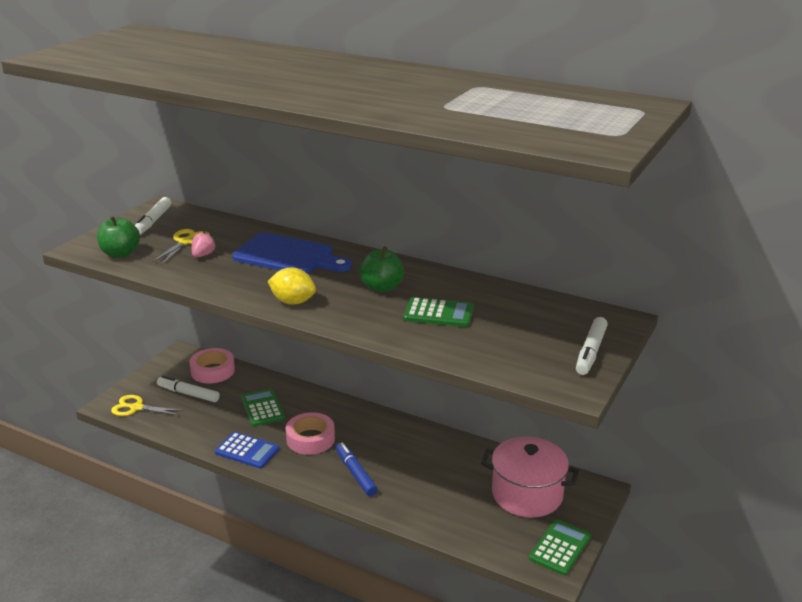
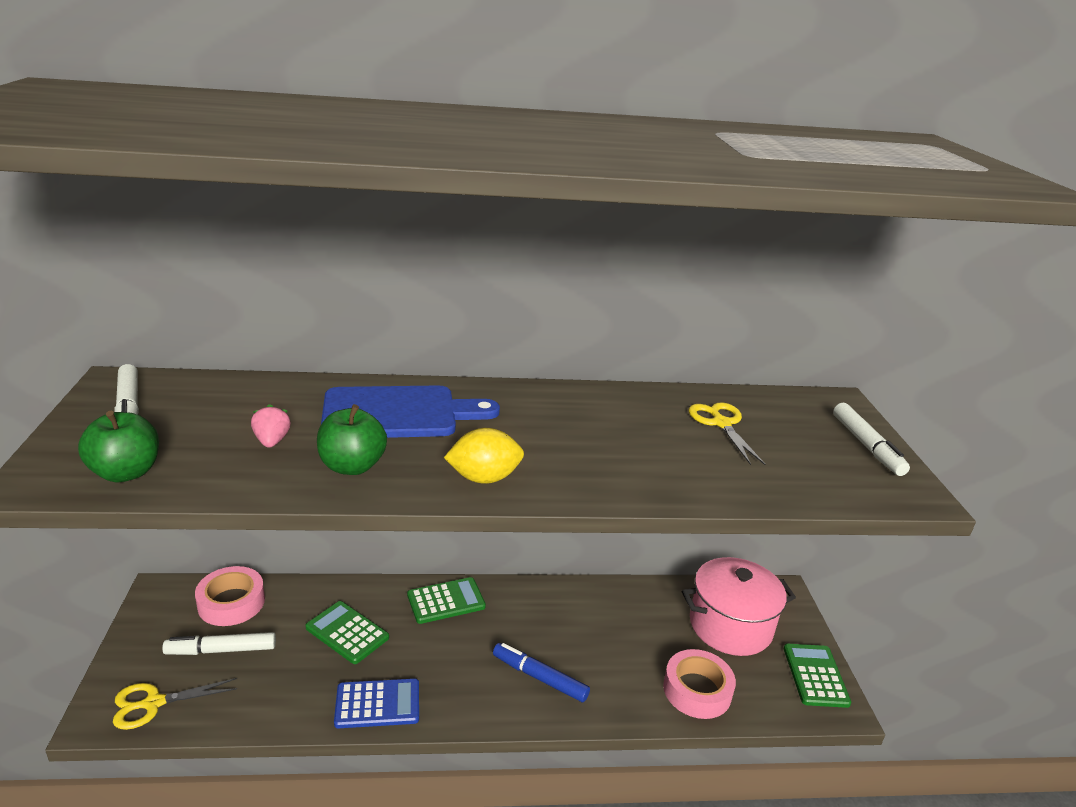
camera: 35 degrees left, 0 degrees up
yellow scissors [152,229,210,265] -> yellow scissors moved to [689,402,766,465]
pink tape [286,412,335,455] -> pink tape moved to [663,649,736,719]
green apple [359,246,404,292] -> green apple moved to [317,404,387,475]
green calculator [404,297,474,327] -> green calculator moved to [407,577,486,624]

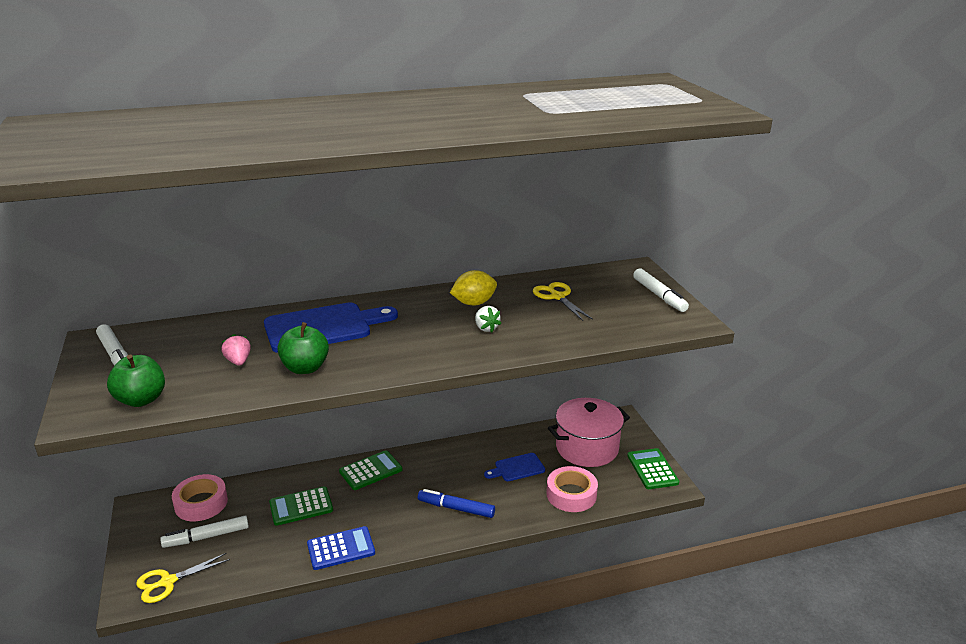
camera: 10 degrees left, 0 degrees up
green calculator [306,601,389,664] -> green calculator turned 45 degrees counterclockwise [269,486,333,526]
yellow lemon [444,428,524,484] -> yellow lemon moved to [450,270,497,305]
none -> white strawberry [475,306,501,332]
none -> blue cutting board [484,453,545,481]

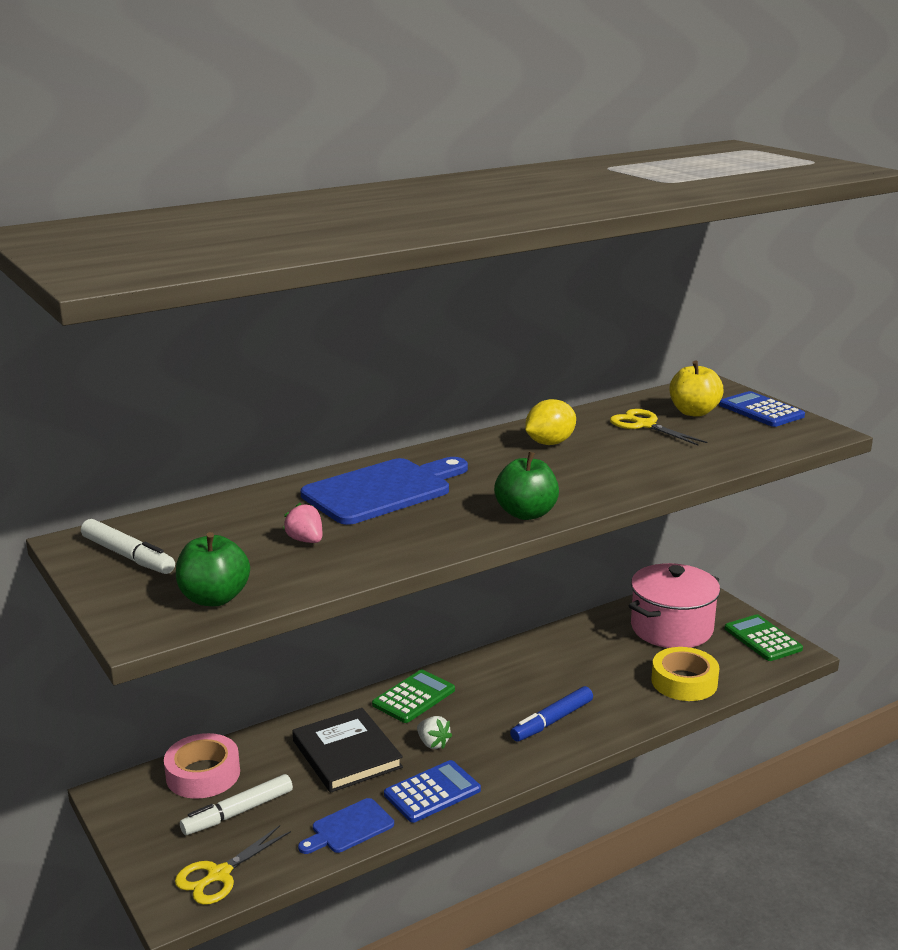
camera: 15 degrees left, 5 degrees down
green calculator [269,486,333,526] -> black book [292,708,403,793]
green apple [277,322,329,374] -> green apple moved to [494,452,559,520]
blue marker [418,489,495,518] -> blue marker turned 45 degrees counterclockwise [510,686,593,742]
white strawberry [475,306,501,332] -> white strawberry moved to [417,716,452,749]
blue cutting board [484,453,545,481] -> blue cutting board moved to [298,798,394,854]
pink tape [547,466,598,512] -> yellow tape [651,647,719,701]
white marker [633,269,689,312] -> blue calculator [719,391,805,427]
none -> yellow apple [670,361,723,417]

